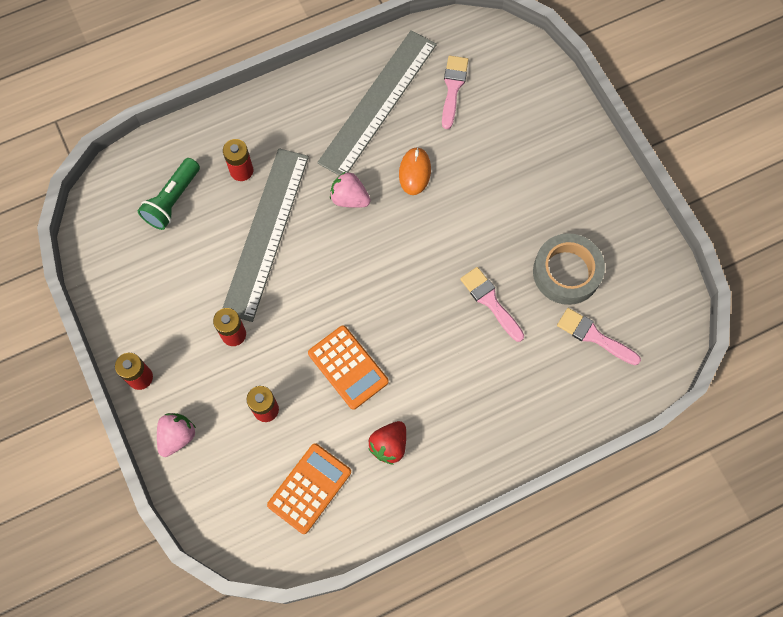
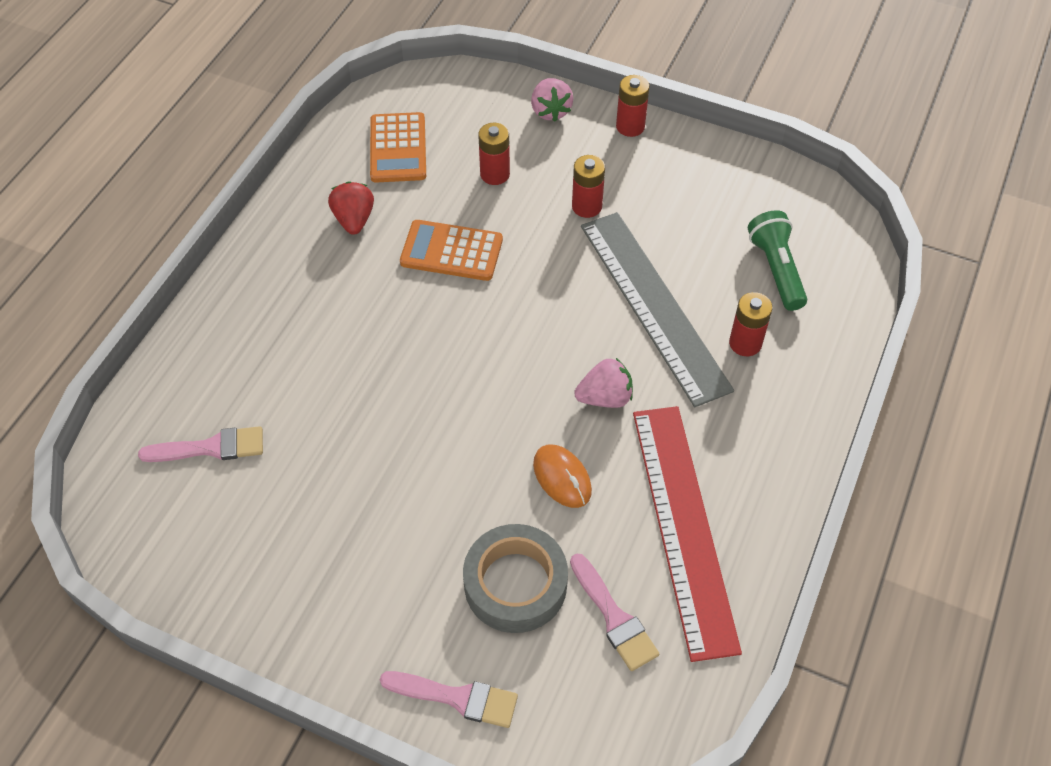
camera: 140 degrees right, 15 degrees down
grey ruler [317,30,437,176] -> red ruler [633,406,742,662]
pink brush [460,267,524,342] -> pink brush moved to [380,671,518,728]
grey tape [533,233,605,305] -> grey tape moved to [463,524,568,633]

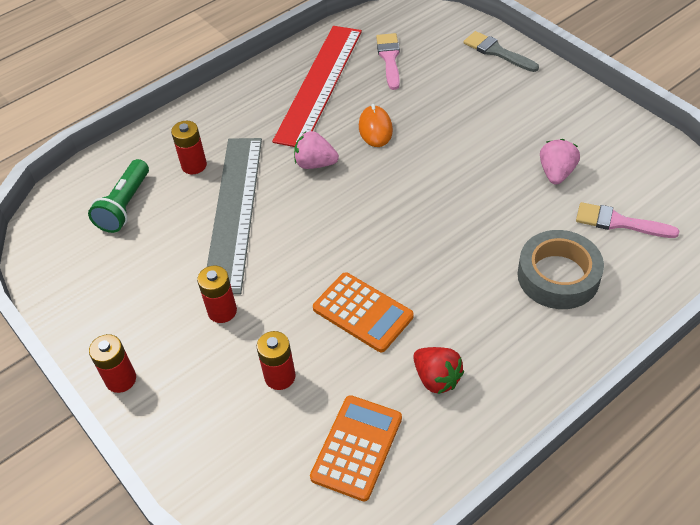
camera: 150 degrees left, 5 degrees down
red strawberry [328,181,374,235] -> red strawberry turned 60 degrees counterclockwise [413,347,464,394]
pink brush [380,671,518,728] -> grey brush [463,31,539,72]
grey tape [463,524,568,633] -> grey tape moved to [517,230,604,309]
pink strawberry [531,78,573,122] -> pink strawberry moved to [540,139,580,185]

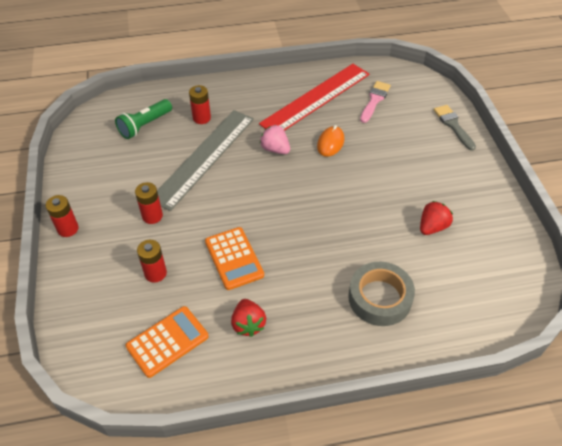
camera: 25 degrees right, 0 degrees up
pink strawberry [540,139,580,185] -> red strawberry [420,201,453,235]
pink brush [576,202,679,238] -> none

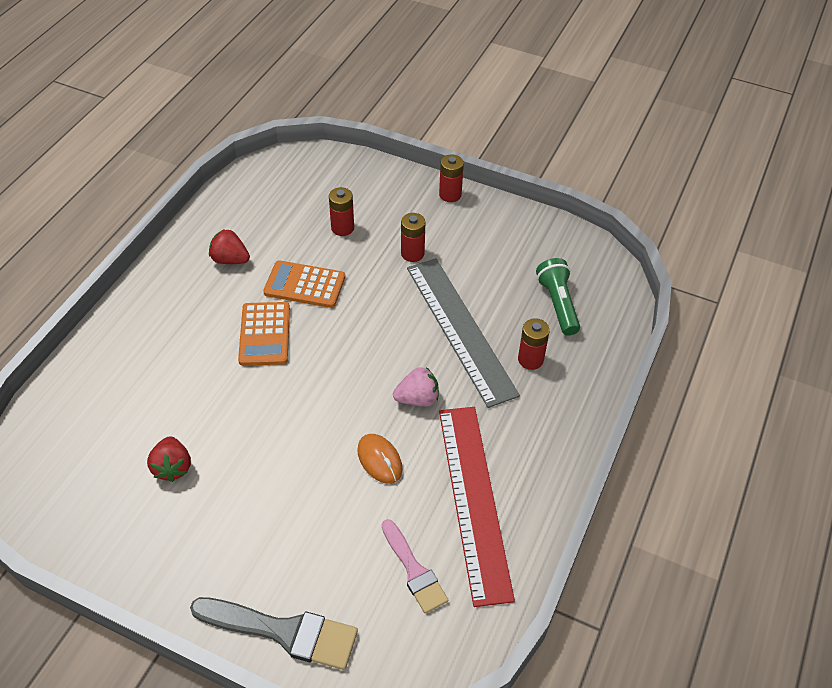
camera: 125 degrees right, 0 degrees up
orange calculator [126,306,209,378] -> orange calculator moved to [238,302,290,366]
grey tape [348,262,415,326] -> none
grey brush [434,105,476,151] -> grey brush [190,597,358,670], size x1.52

